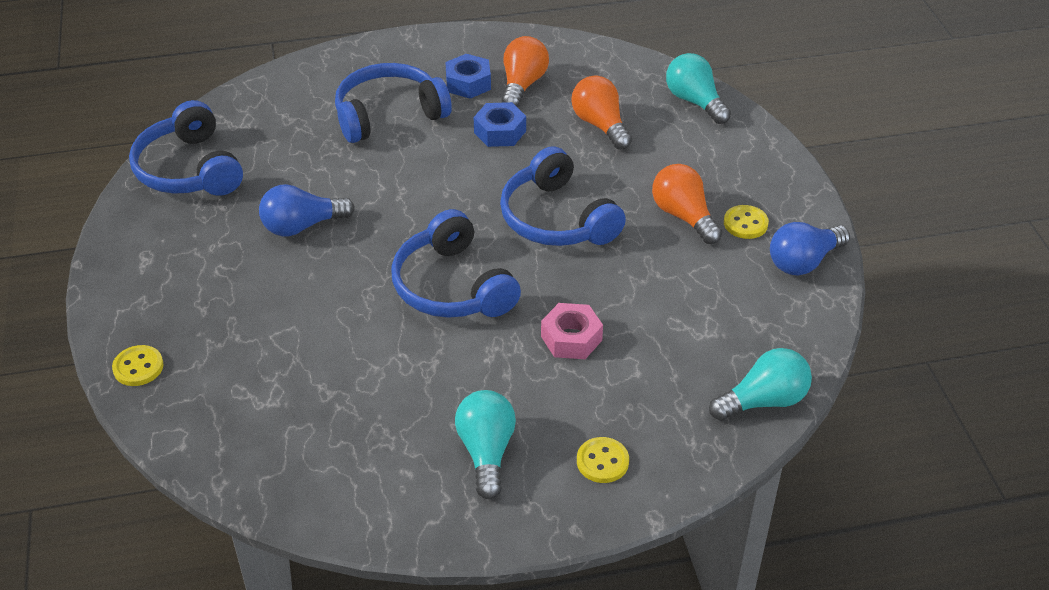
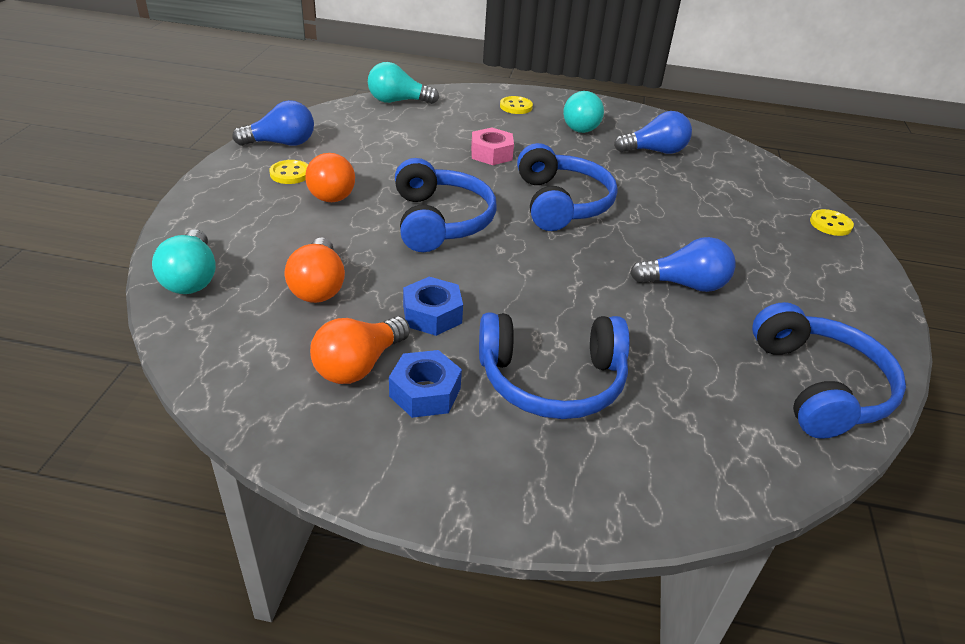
camera: 160 degrees left, 5 degrees down
none -> blue light bulb [614,111,692,154]

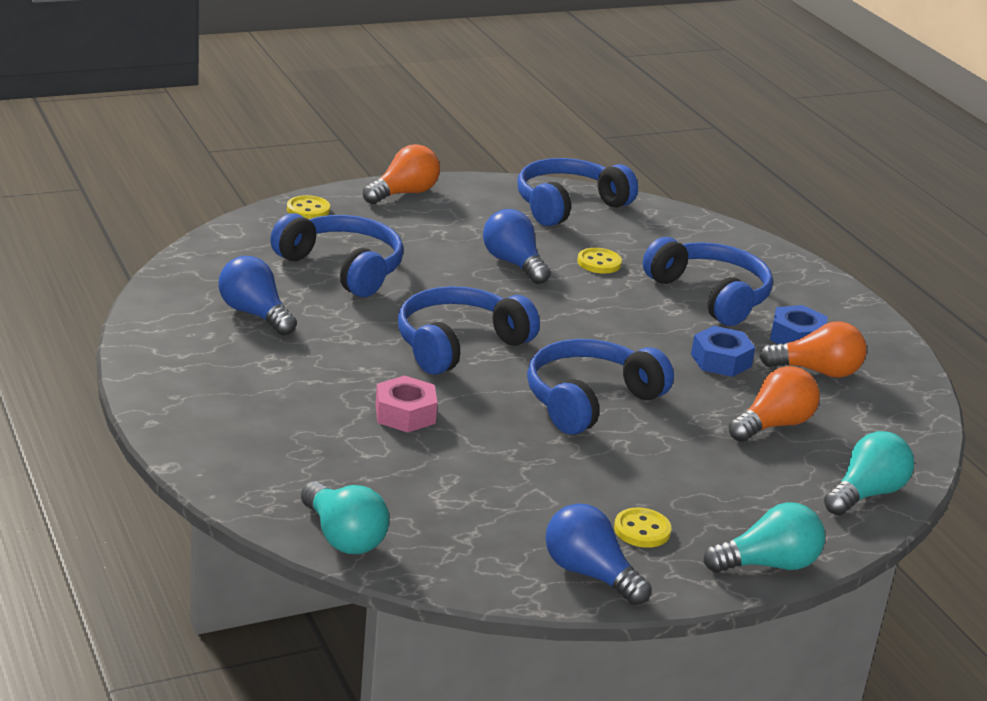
camera: 125 degrees left, 10 degrees down
orange light bulb [305,153,355,202] -> orange light bulb moved to [363,144,440,204]
yellow button [500,96,533,114] -> yellow button moved to [577,248,622,274]
turquoise light bulb [563,91,604,133] -> turquoise light bulb moved to [704,502,825,573]
none -> blue headphones [270,213,404,297]

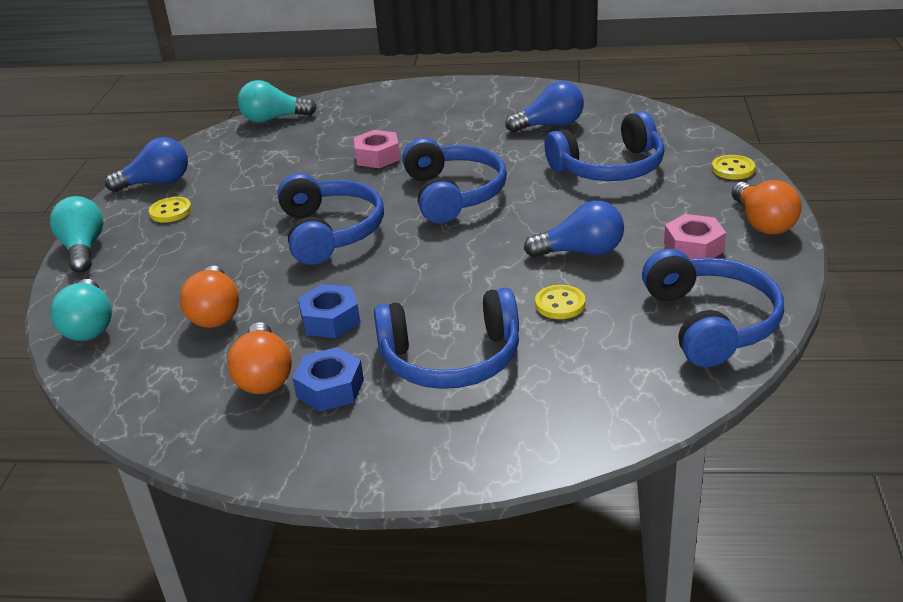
camera: 125 degrees right, 5 degrees up
turquoise light bulb [704,502,825,573] -> turquoise light bulb turned 150 degrees clockwise [50,196,104,273]
orange light bulb [759,321,866,378] -> orange light bulb turned 45 degrees counterclockwise [227,322,292,394]
none -> pink nut [664,214,726,259]

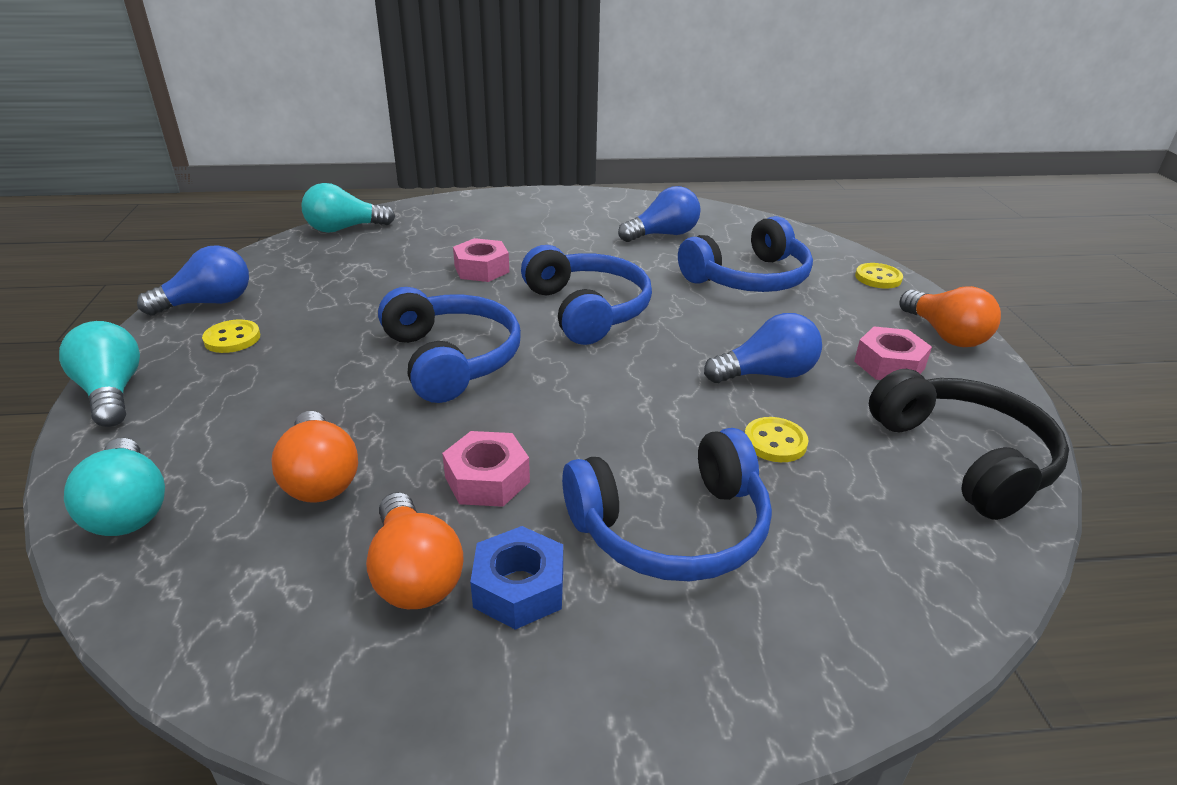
camera: 15 degrees left, 0 degrees up
blue nut [298,284,360,338] -> pink nut [442,431,530,507]
blue headphones [642,249,784,367] -> black headphones [869,369,1069,520]

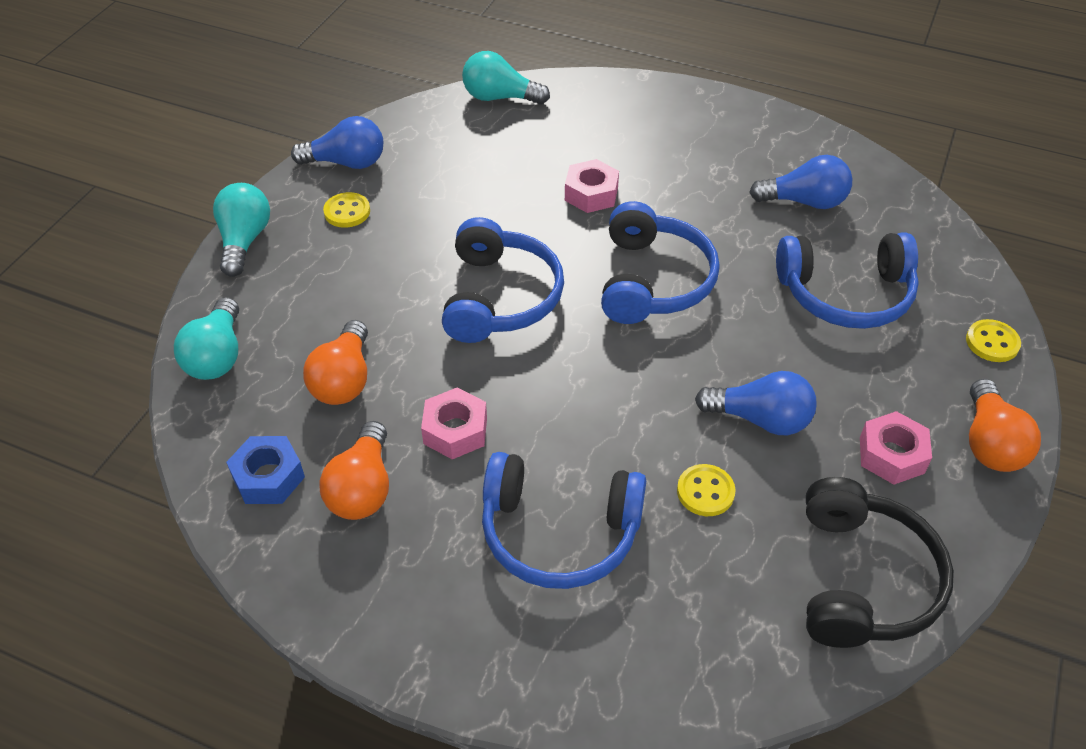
camera: 30 degrees right, 15 degrees up
blue nut [470,526,563,630] -> blue nut moved to [226,436,305,504]

